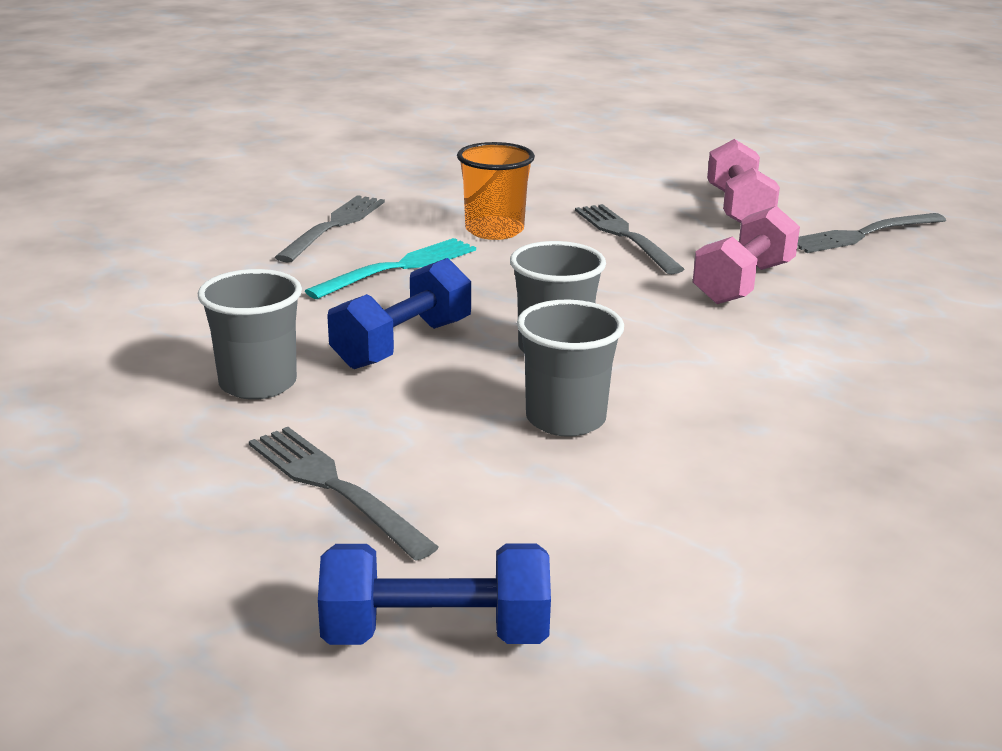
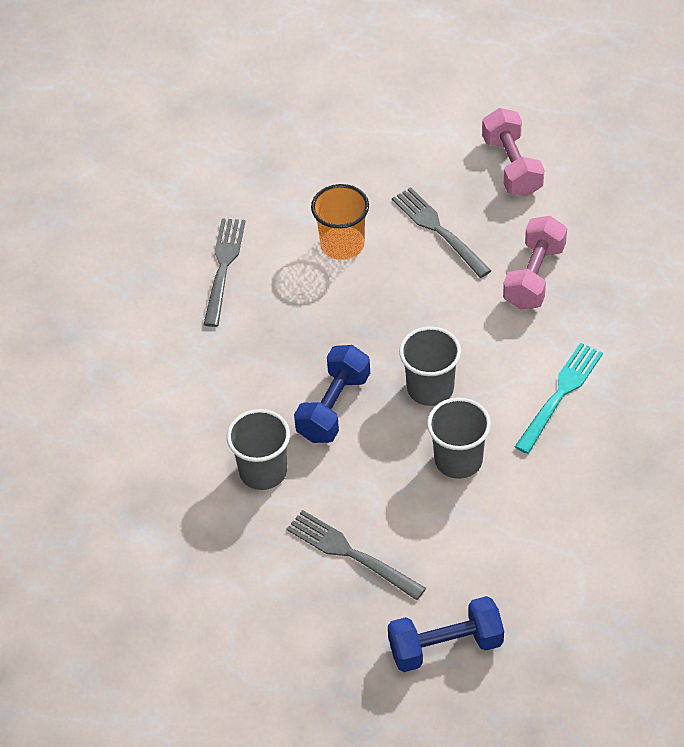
camera: 10 degrees left, 25 degrees up
turquoise fork [305,238,476,299] -> turquoise fork moved to [515,342,603,454]
grey fork [797,213,946,253] -> none

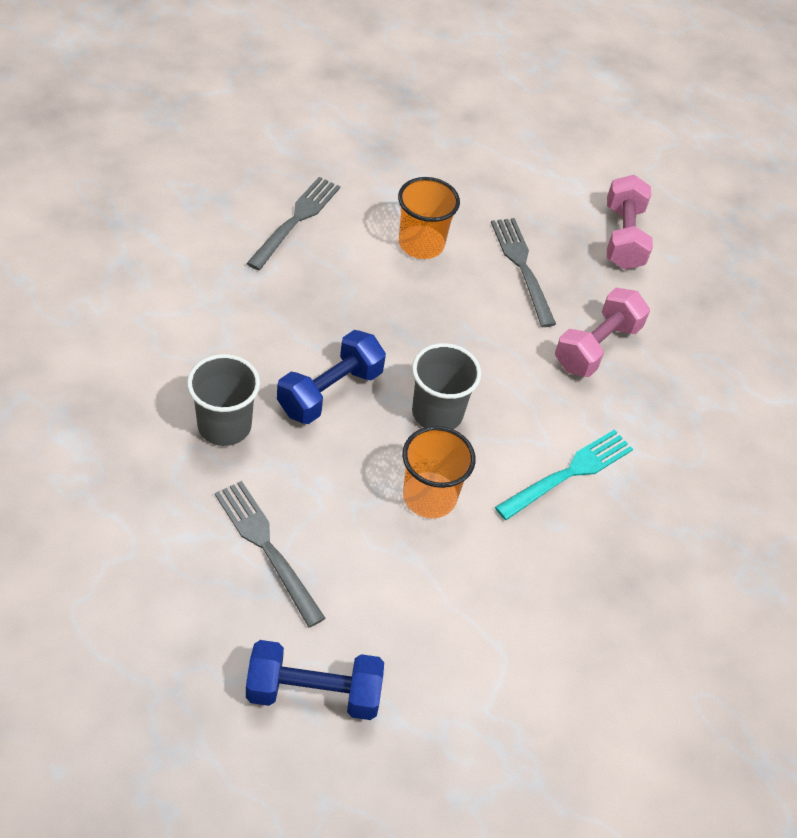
camera: 10 degrees right, 0 degrees up
grey cup [427,397,491,479] -> orange cup [402,426,476,519]

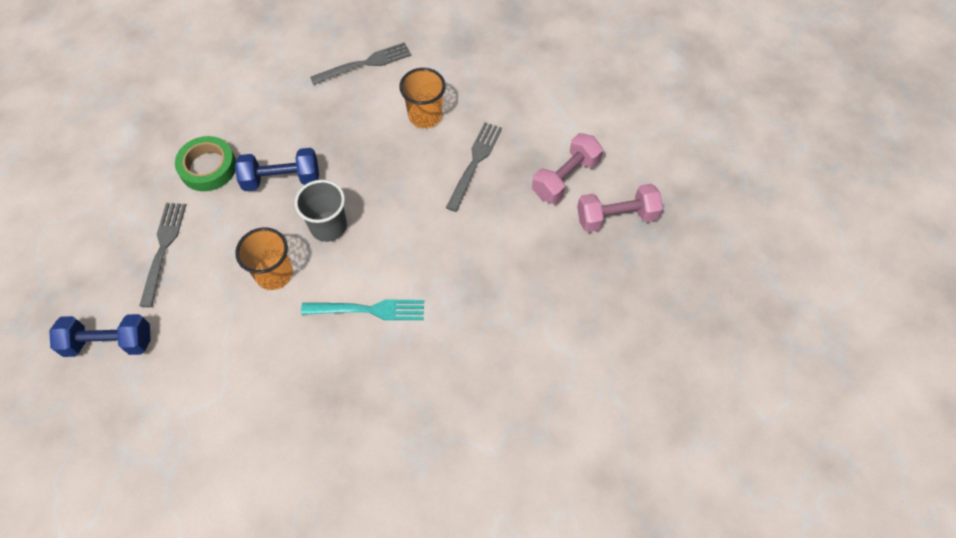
camera: 45 degrees right, 10 degrees up
grey cup [187,354,260,446] -> green tape [175,136,236,191]
blue dumbbell [246,640,384,720] -> blue dumbbell turned 45 degrees counterclockwise [49,314,151,357]
pink dumbbell [555,288,650,377] -> pink dumbbell moved to [577,184,663,232]

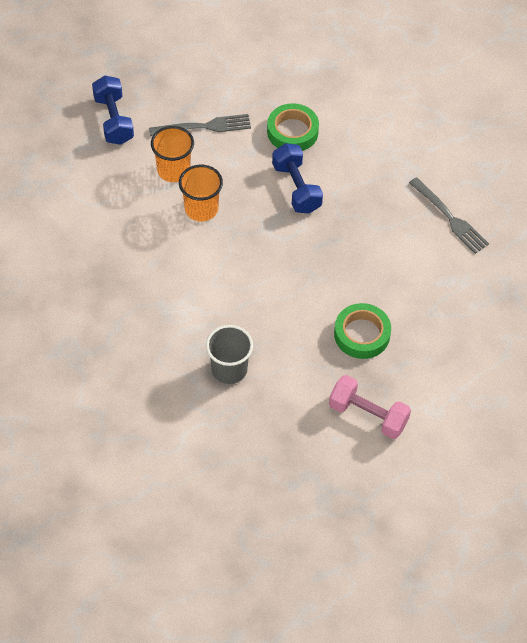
camera: 75 degrees right, 5 degrees down
grey cup [295,180,347,242] -> grey cup moved to [206,325,253,384]
turquoise fork [301,300,424,320] -> none
orange cup [399,68,446,128] -> orange cup moved to [151,126,194,182]
grey fork [446,122,502,212] -> green tape [334,303,391,359]
pink dumbbell [577,184,663,232] -> none

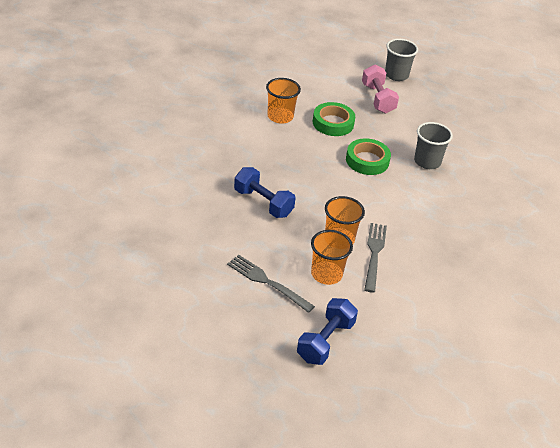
camera: 135 degrees left, 15 degrees down
green tape [267,103,319,151] -> green tape moved to [346,138,391,175]
blue dumbbell [272,143,323,214] -> blue dumbbell turned 75 degrees counterclockwise [234,167,296,218]
grey fork [409,177,489,254] -> grey fork moved to [364,223,387,293]
none -> orange cup [266,78,301,124]
none -> grey cup [385,39,418,81]

